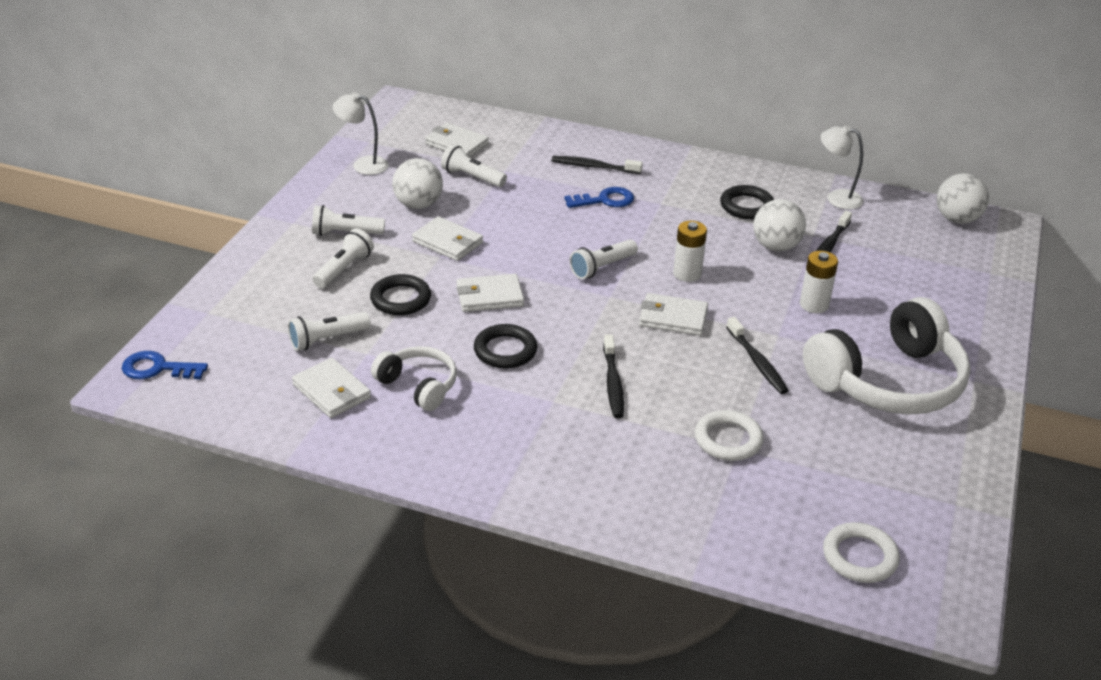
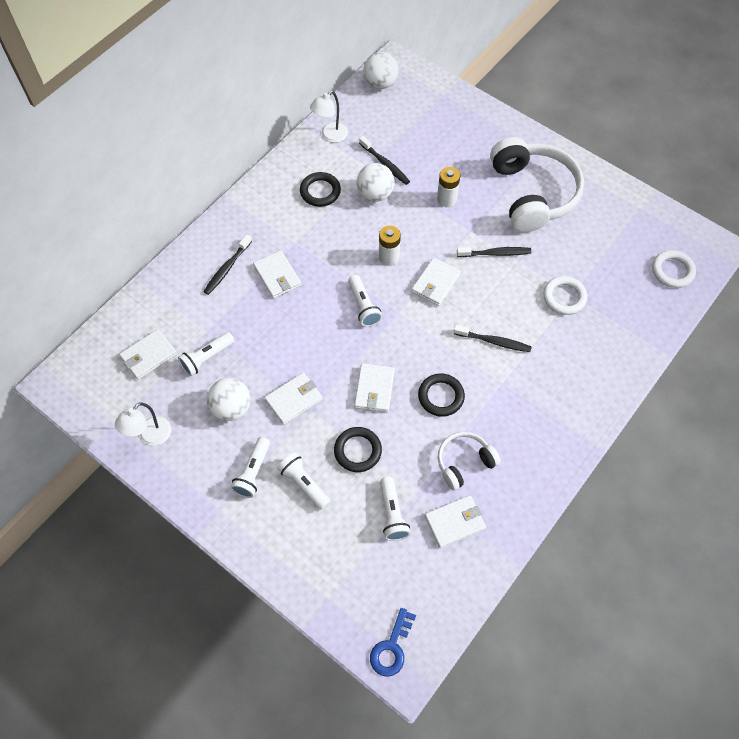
camera: 70 degrees left, 25 degrees up
blue key [565,187,634,208] -> white wallet [253,250,301,299]

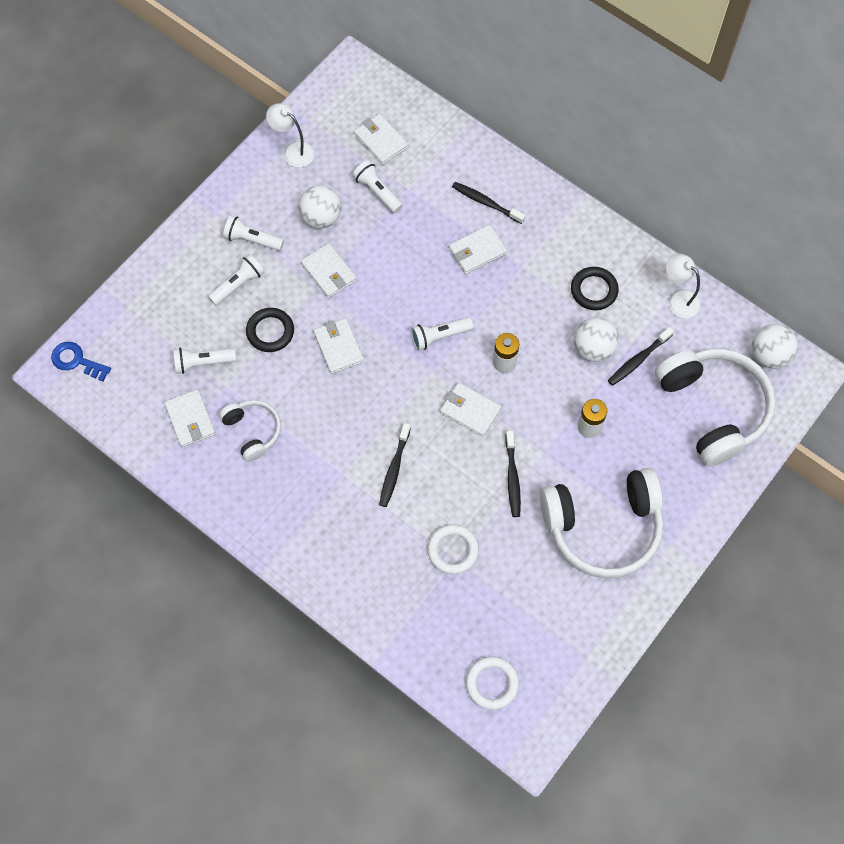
camera: 90 degrees right, 5 degrees up
white wallet [354,363,395,412] -> white wallet turned 60 degrees clockwise [313,318,364,374]
black ring [418,373,465,417] -> none
none -> white headphones [655,348,775,466]

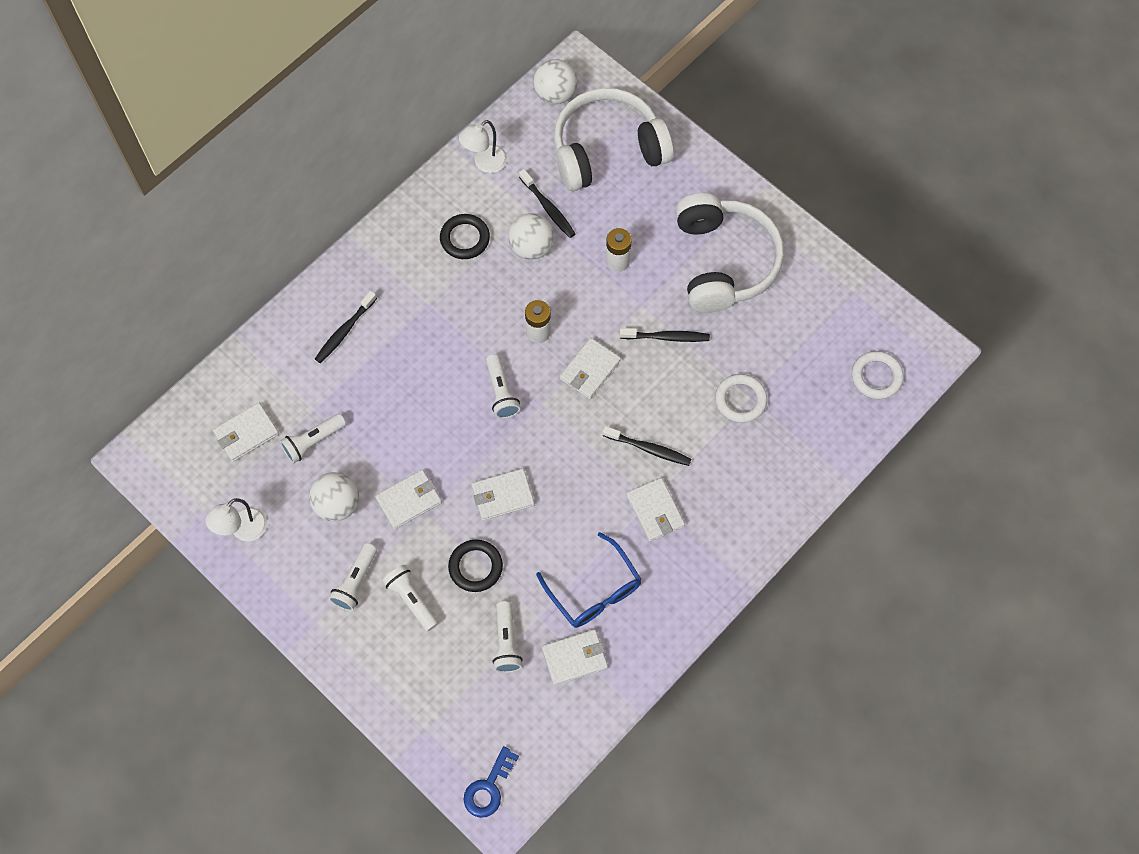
camera: 85 degrees left, 0 degrees up
white headphones [219,400,281,462] -> blue glasses [536,532,642,628]
white wallet [449,225,507,274] -> white wallet moved to [626,478,685,542]

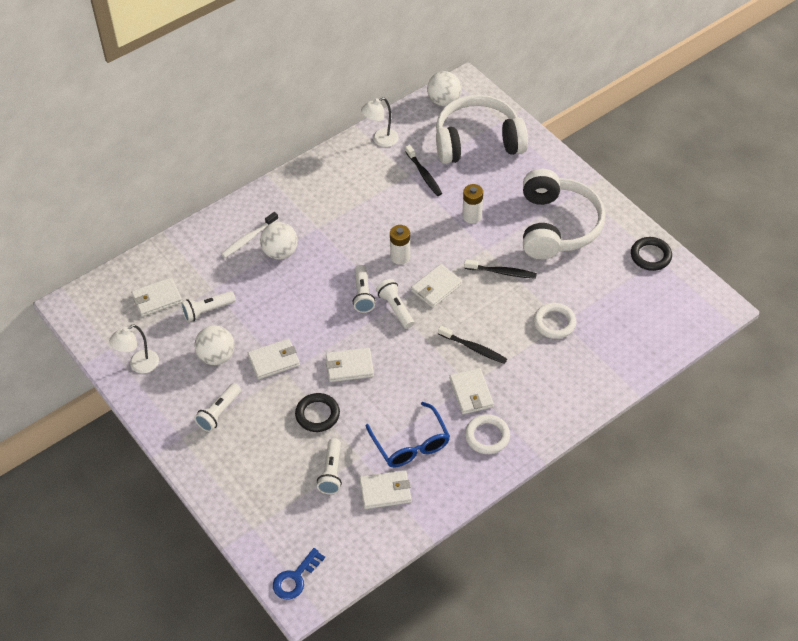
camera: 10 degrees right, 15 degrees down
black toothbrush [315,291,377,363] -> white toothbrush [221,212,278,258]
white flashlight [382,565,439,632] -> white flashlight moved to [376,279,414,329]
black ring [440,214,490,259] -> black ring moved to [631,237,672,271]
white ball [508,213,554,260] -> white ball moved to [260,222,298,260]
white ring [852,351,904,399] -> white ring moved to [465,414,510,454]

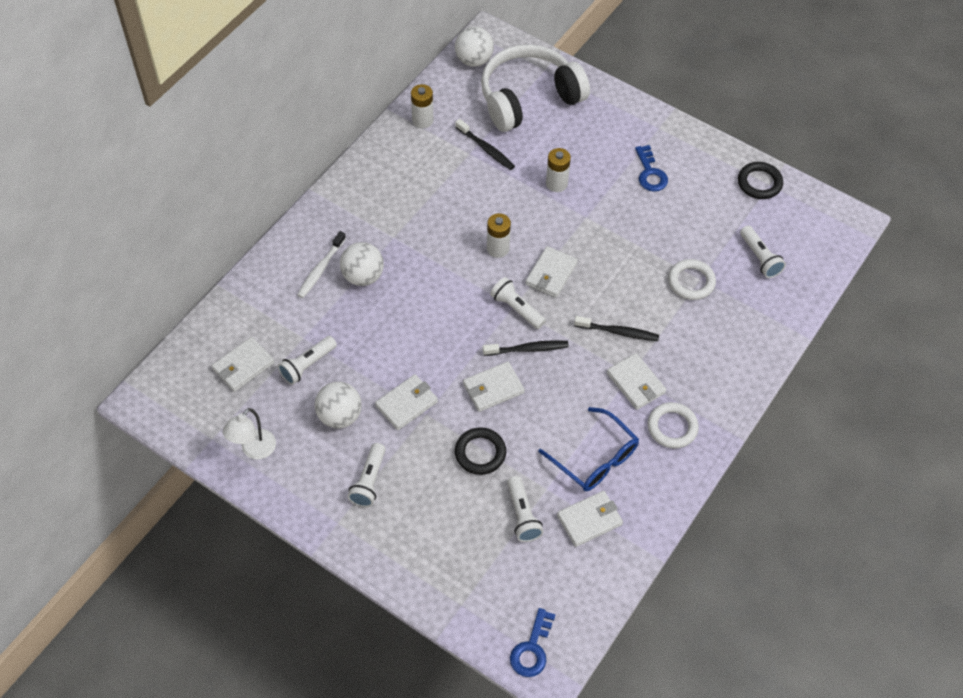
camera: 20 degrees left, 5 degrees up
white flashlight [353,265,375,313] -> white flashlight moved to [740,226,786,278]
white lamp [361,97,399,147] -> white battery [411,84,434,128]
black toothbrush [464,259,537,279] -> black toothbrush moved to [483,340,569,356]
white headphones [523,169,605,259] -> blue key [635,145,668,192]

